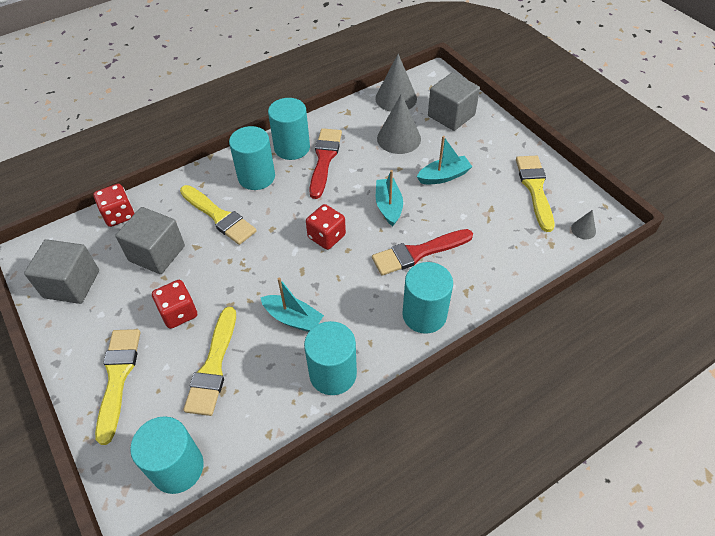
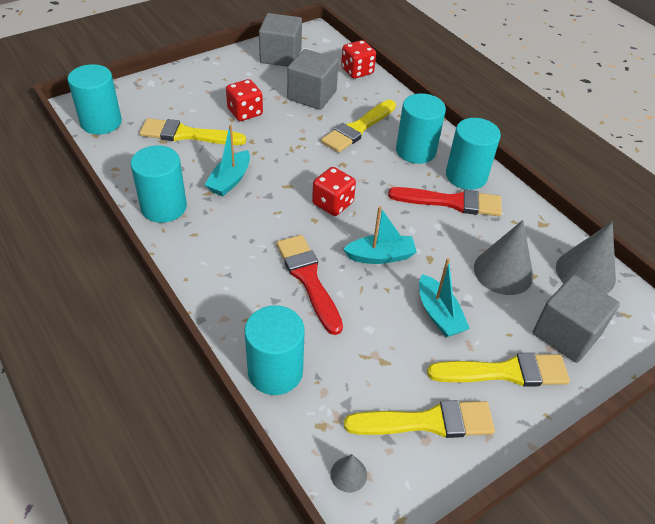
camera: 85 degrees right, 5 degrees down
yellow brush [95,329,140,445] -> yellow brush moved to [427,353,570,387]
turquoise cylinder [402,262,453,334] -> turquoise cylinder moved to [244,305,305,395]

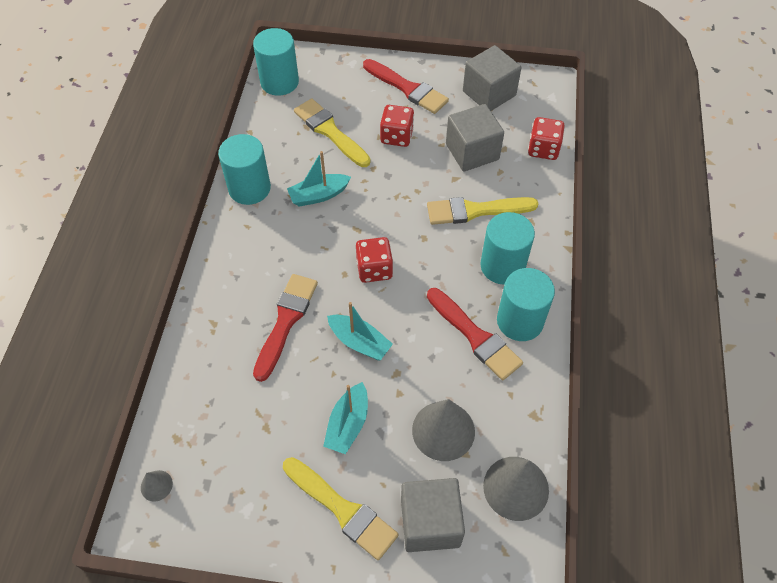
camera: 45 degrees right, 10 degrees up
turquoise cylinder [244,305,305,395] -> none
yellow brush [344,400,495,438] -> none
none -> red brush [363,59,449,114]

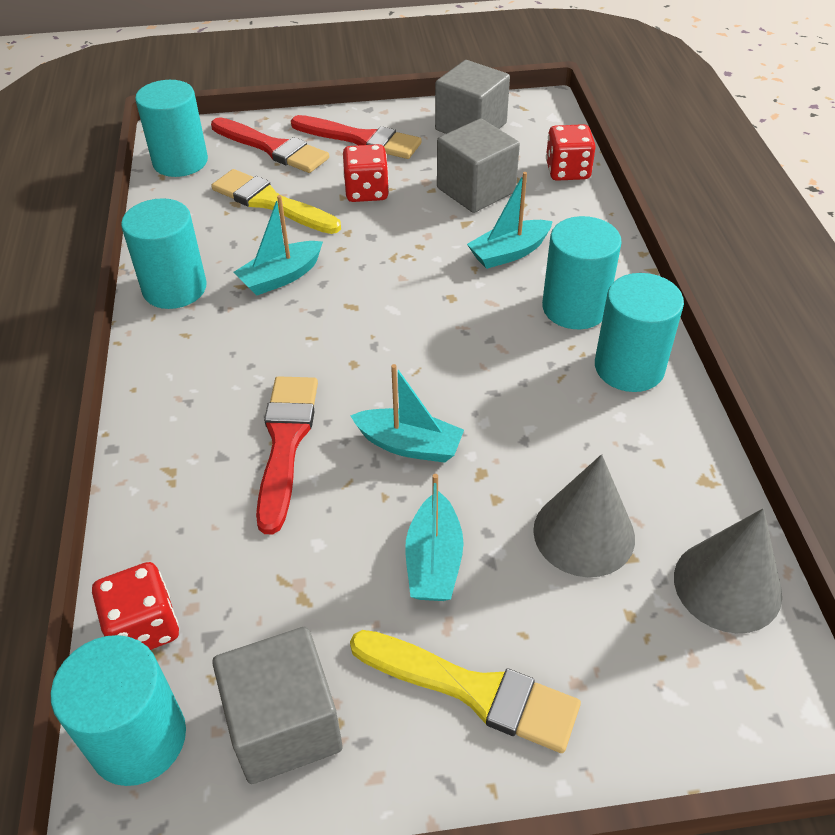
camera: 15 degrees left, 10 degrees down
grey cone [141,470,173,501] -> turquoise cylinder [51,635,186,786]
red dice [356,237,393,283] -> red dice moved to [92,562,179,650]
grey cube [401,478,465,552] -> grey cube moved to [212,626,343,784]
yellow brush [427,197,538,225] -> turquoise boat [467,172,553,269]
red brush [427,288,523,380] -> red brush moved to [211,117,329,173]

